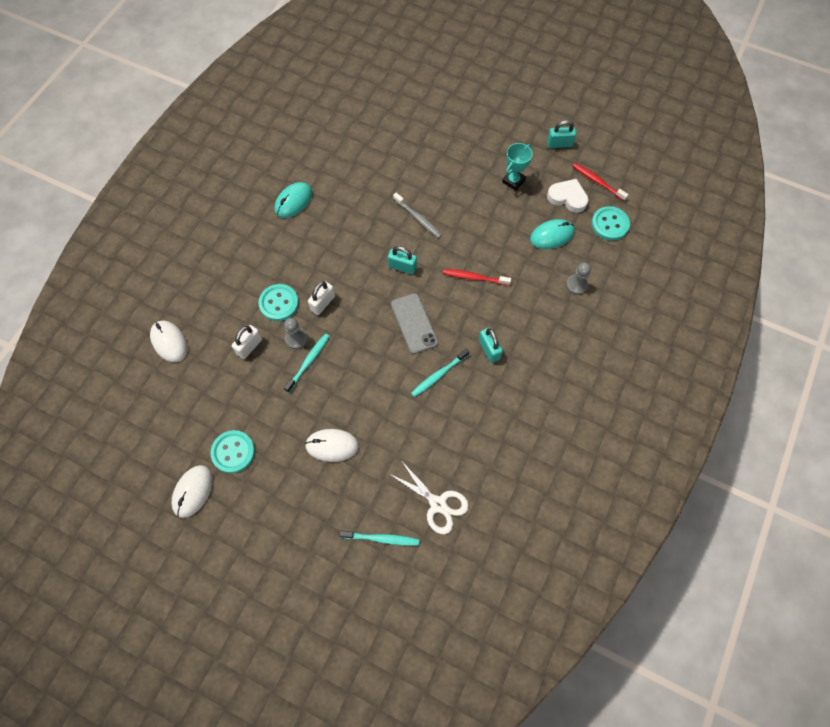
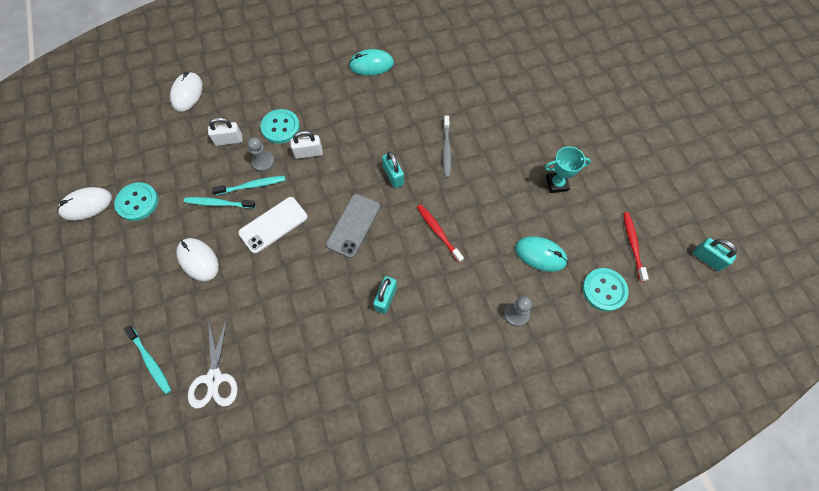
camera: 45 degrees right, 0 degrees up
turquoise toothbrush [411,348,469,397] -> turquoise toothbrush moved to [184,197,256,208]
turquoise padlock [547,120,576,148] -> turquoise padlock moved to [693,238,737,271]
white heart [547,179,589,213] -> none
none -> white phone [238,197,307,254]

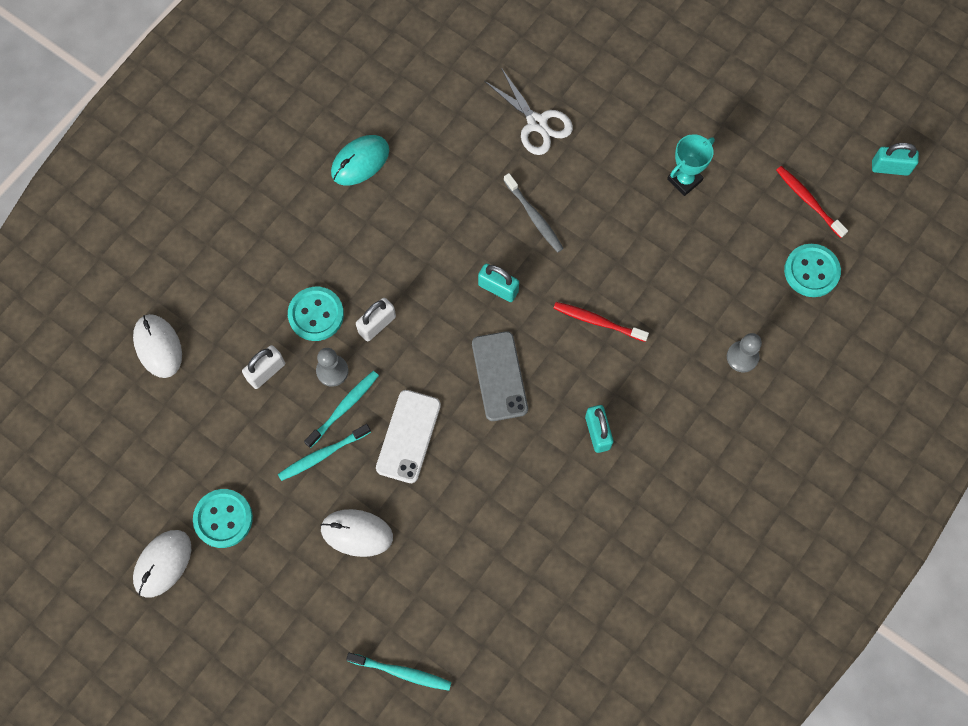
camera: 35 degrees left, 5 degrees up
white scissors [188,317,238,408] -> white scissors moved to [485,68,573,155]
turquoise mouse [515,236,568,272] -> none

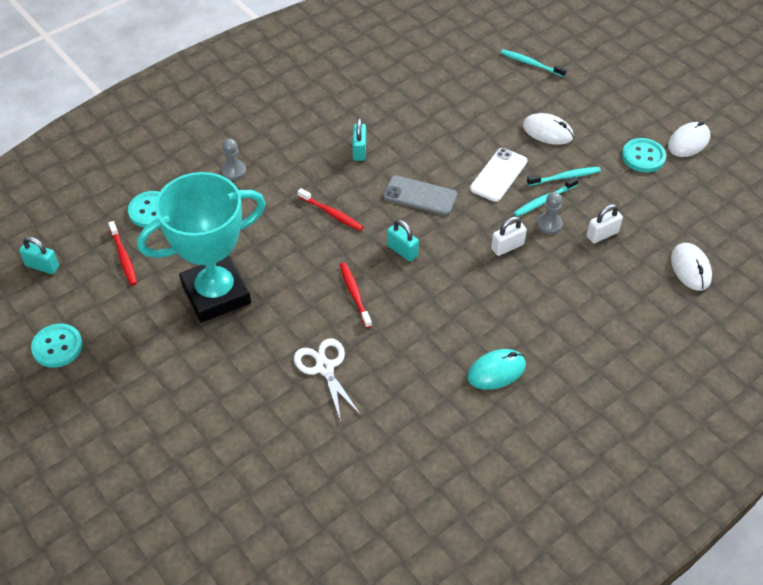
camera: 165 degrees left, 20 degrees down
turquoise button [288,287,344,341] -> turquoise button moved to [31,324,83,368]
grey phone [472,331,528,421] -> grey phone turned 75 degrees counterclockwise [383,175,457,215]
grey toothbrush [503,173,564,252] -> red toothbrush [340,262,372,328]
turquoise trophy [667,134,715,196] -> turquoise trophy [137,172,266,322], size x2.42

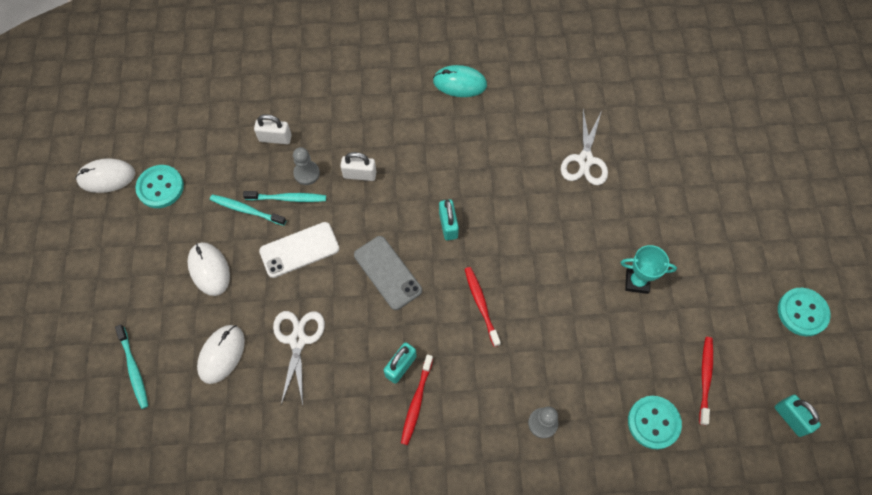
camera: 145 degrees left, 15 degrees up
turquoise trophy [137,172,266,322] -> turquoise trophy [621,245,677,294], size x0.41
red toothbrush [340,262,372,328] -> red toothbrush moved to [401,355,433,445]
white mouse [671,243,712,291] -> white mouse moved to [197,325,245,384]
none -> white scissors [273,311,325,405]

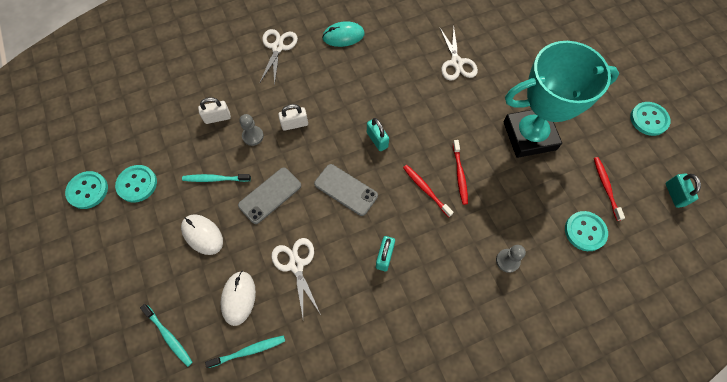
camera: 20 degrees left, 0 degrees up
white mouse [76,158,135,193] -> turquoise button [65,171,108,209]
turquoise toothbrush [243,191,326,202] -> turquoise toothbrush moved to [205,335,285,368]
white phone [259,222,339,278] -> grey phone [238,168,301,224]
red toothbrush [401,355,433,445] -> red toothbrush moved to [453,140,468,205]
turquoise trophy [621,245,677,294] -> turquoise trophy [503,41,619,158], size x2.42
turquoise padlock [775,395,821,437] -> turquoise padlock turned 45 degrees clockwise [665,173,701,208]
none -> white scissors [260,29,298,85]

